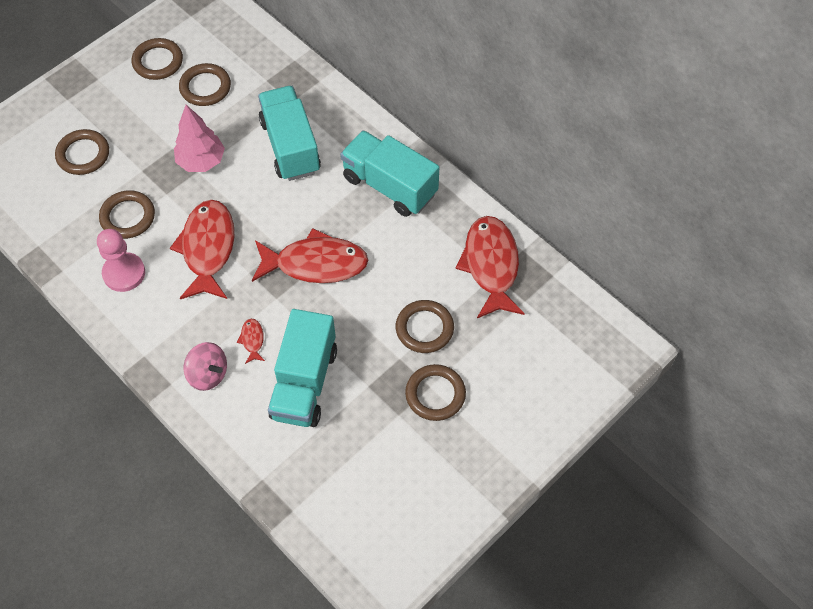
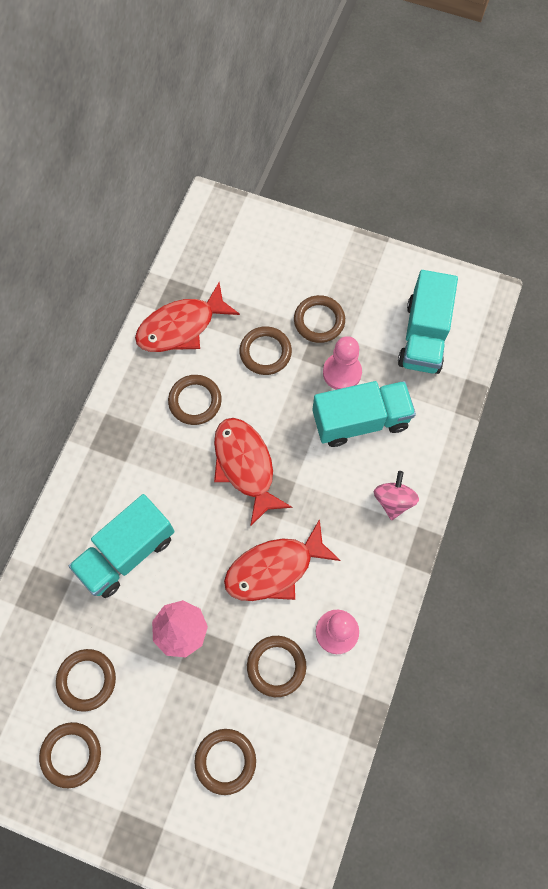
camera: 115 degrees left, 10 degrees up
red fish [237,319,265,364] -> none
turquoise truck [340,130,439,217] -> turquoise truck moved to [398,270,458,374]
none -> brown ring [168,375,222,425]
none -> pink pawn [323,336,362,390]

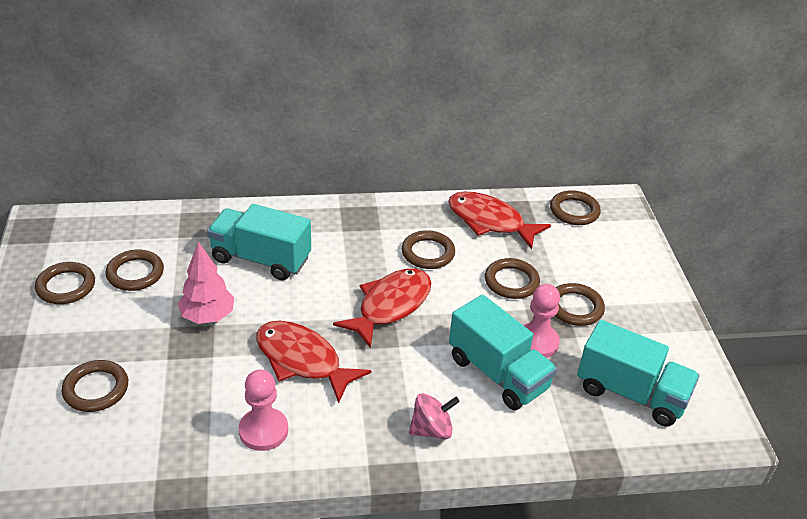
camera: 60 degrees right, 30 degrees down
brown ring [247,636,306,697] -> brown ring moved to [550,190,601,225]
turquoise truck [398,270,458,374] -> turquoise truck turned 135 degrees counterclockwise [577,320,700,426]

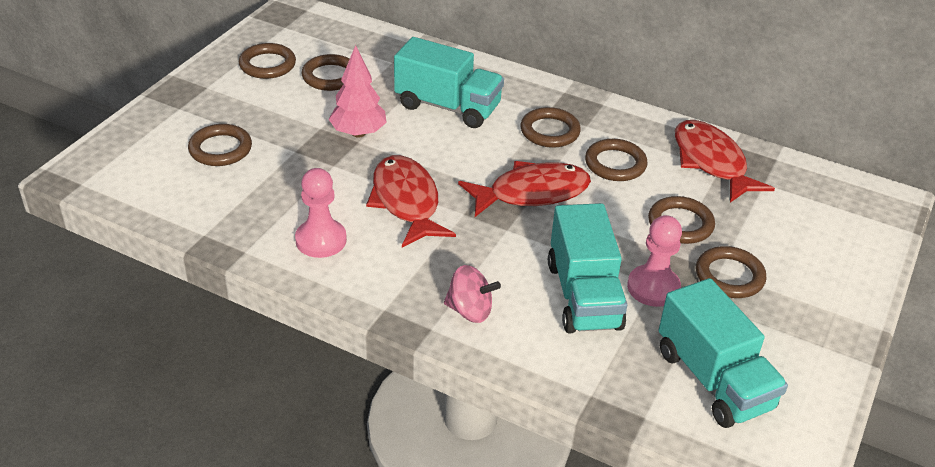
camera: 35 degrees right, 0 degrees up
turquoise truck [207,204,311,280] -> turquoise truck turned 150 degrees clockwise [394,37,504,128]
brown ring [550,190,601,225] -> brown ring moved to [520,107,581,148]

